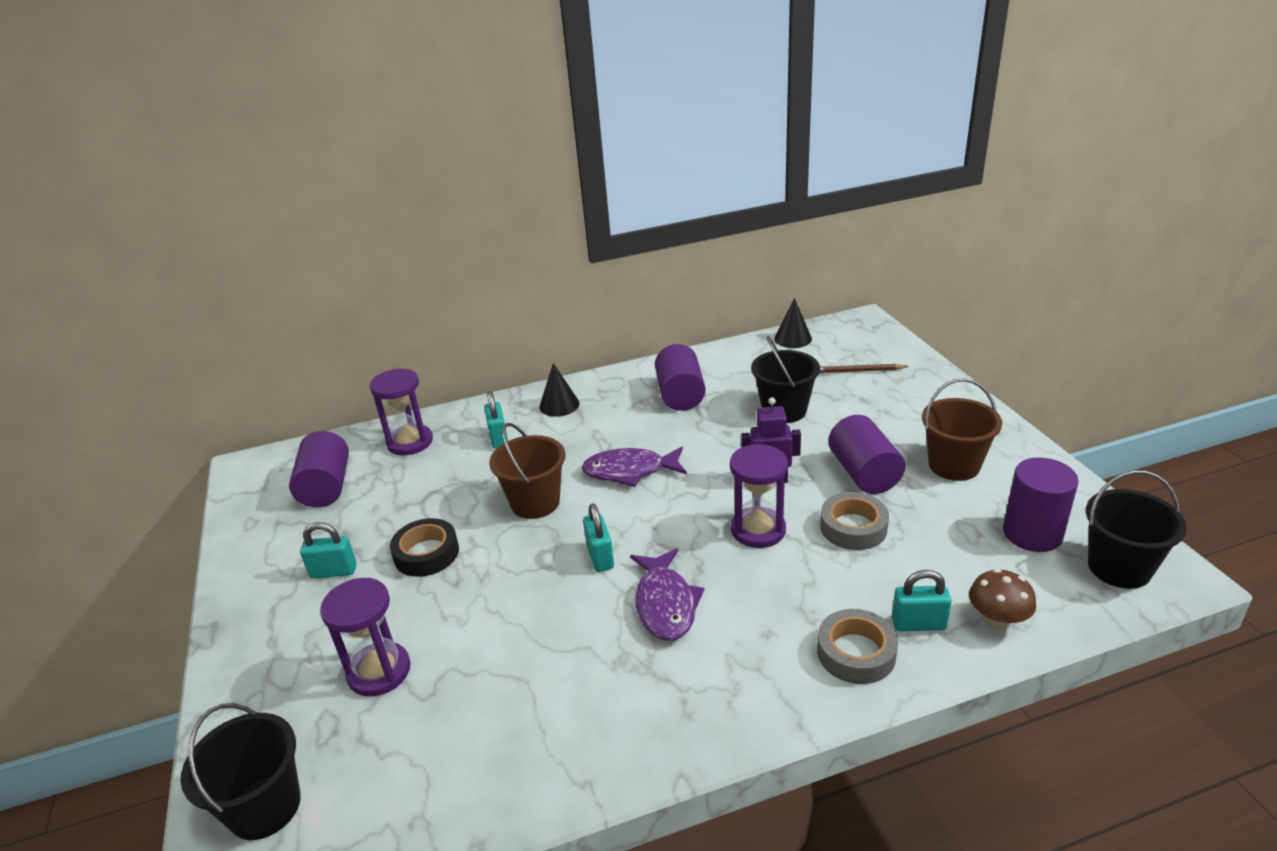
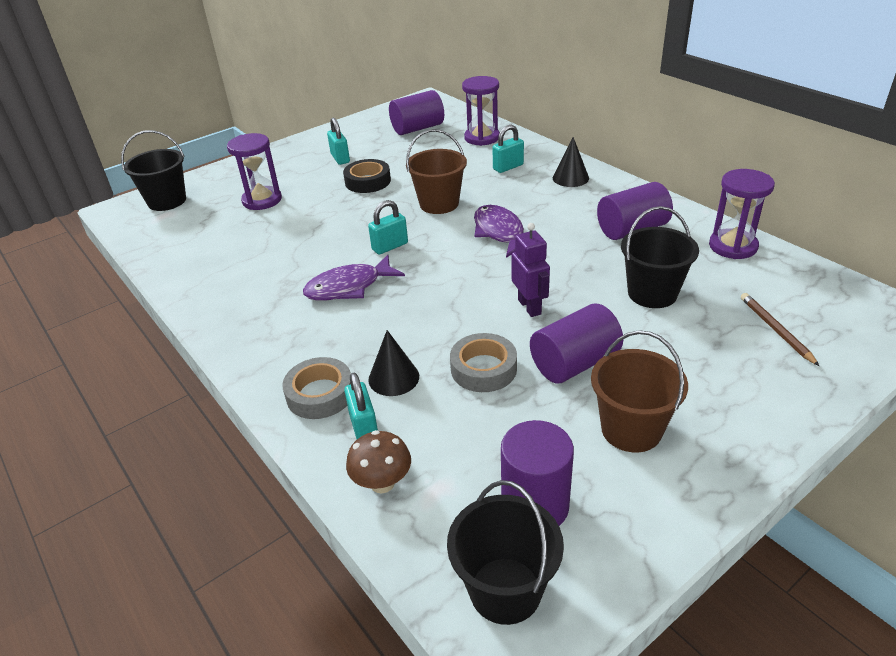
camera: 70 degrees right, 5 degrees up
purple hourglass [730,444,788,548] -> purple hourglass moved to [709,169,775,259]
black cone [774,298,812,348] -> black cone moved to [368,330,419,396]

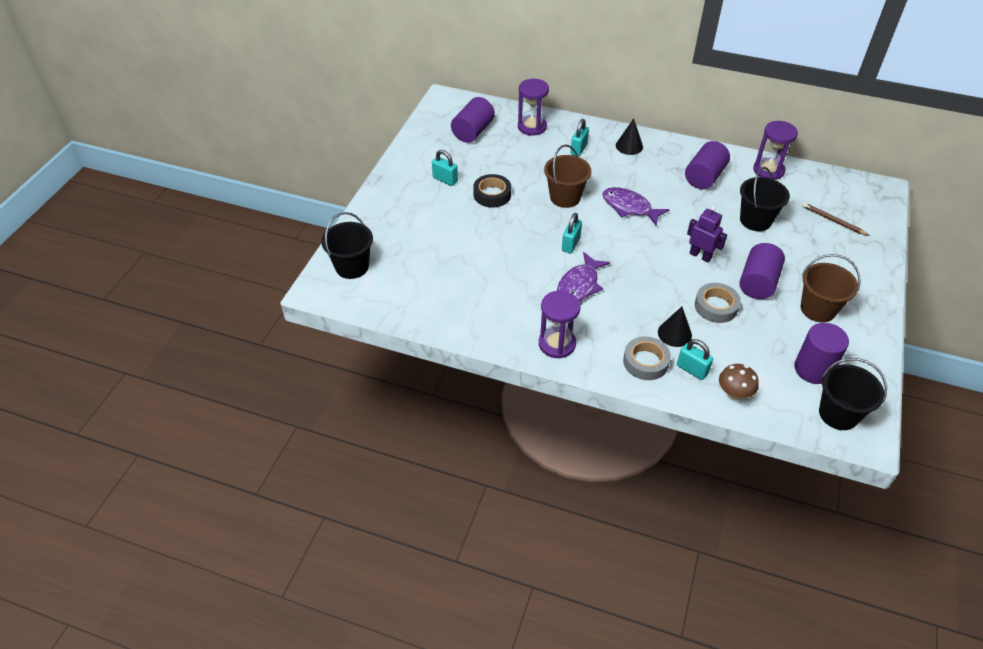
camera: 35 degrees left, 10 degrees up
purple hourglass [227,133,282,210] -> purple hourglass moved to [539,291,581,358]

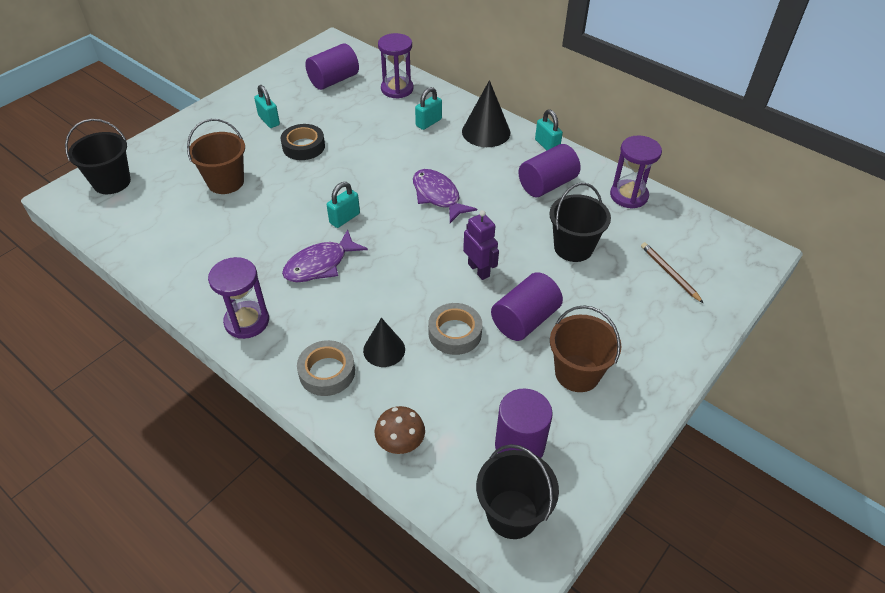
camera: 20 degrees right, 0 degrees up
brown bucket [544,145,591,208] -> brown bucket moved to [187,119,245,194]
black cone [616,118,643,155] -> black cone [462,80,510,147], size x1.53
turquoise padlock [677,339,713,380] -> turquoise padlock moved to [535,109,563,151]

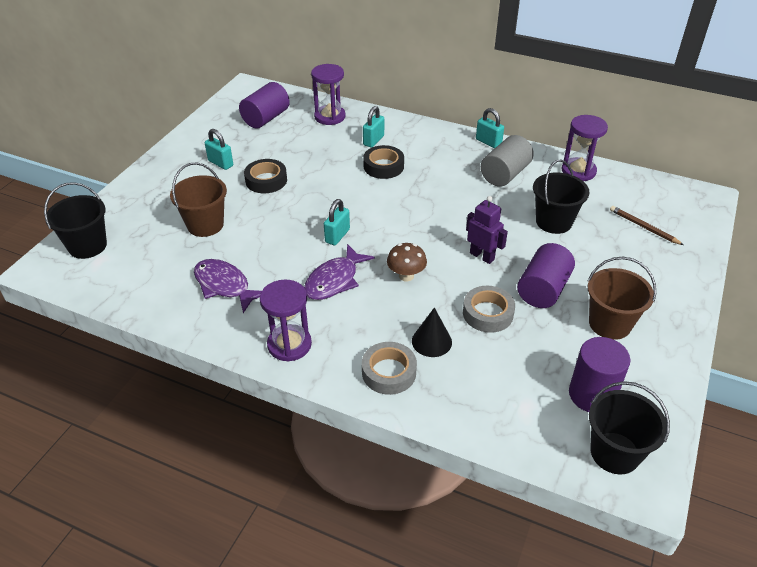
camera: 15 degrees left, 5 degrees down
brown mushroom [375,406,425,454] -> brown mushroom moved to [387,243,427,282]
purple fish [413,169,477,223] -> purple fish moved to [194,259,262,313]
black cone [462,80,510,147] -> none
purple cylinder [518,144,580,197] -> grey cylinder [481,135,534,187]
none -> black tape [363,145,404,179]

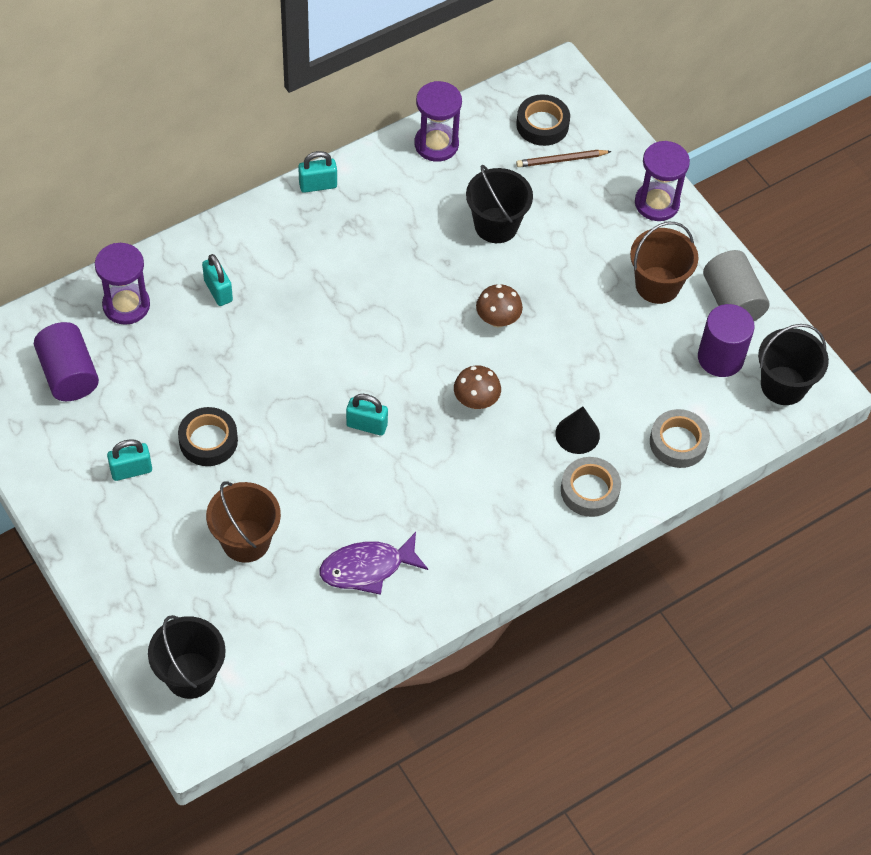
camera: 60 degrees left, 15 degrees up
purple hourglass [260,280,312,362] -> purple hourglass moved to [635,141,690,221]
purple fish [304,244,375,300] -> none
turquoise padlock [324,199,350,245] -> turquoise padlock turned 45 degrees counterclockwise [346,394,388,436]
black tape [363,145,404,179] -> black tape moved to [516,94,570,146]
grey tape [463,286,515,333] -> grey tape moved to [650,409,710,468]
purple robot [466,196,508,264] -> brown mushroom [476,284,523,328]
grey cylinder [481,135,534,187] -> grey cylinder moved to [703,250,770,321]
purple cylinder [517,243,575,308] -> none

